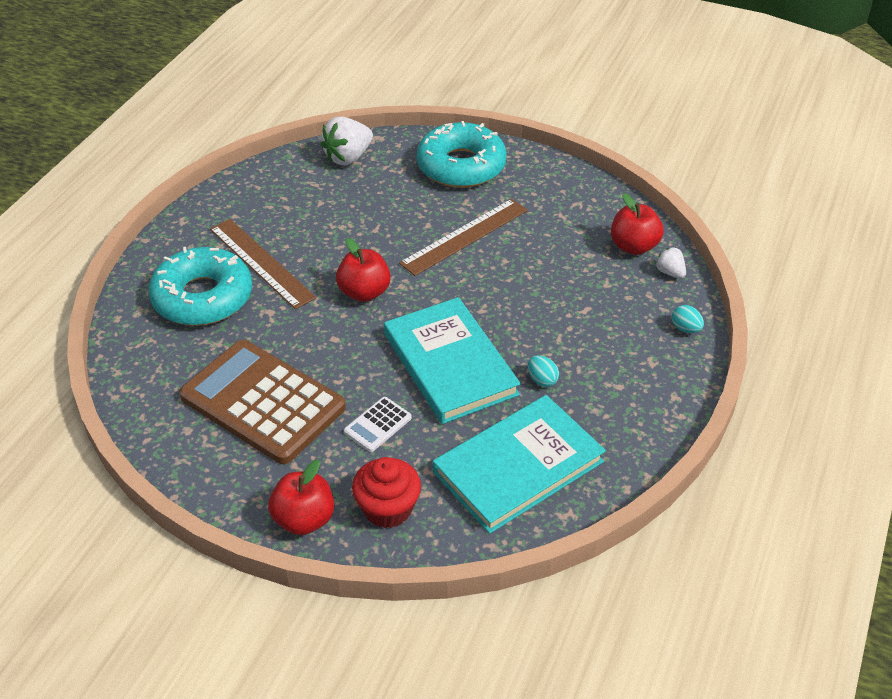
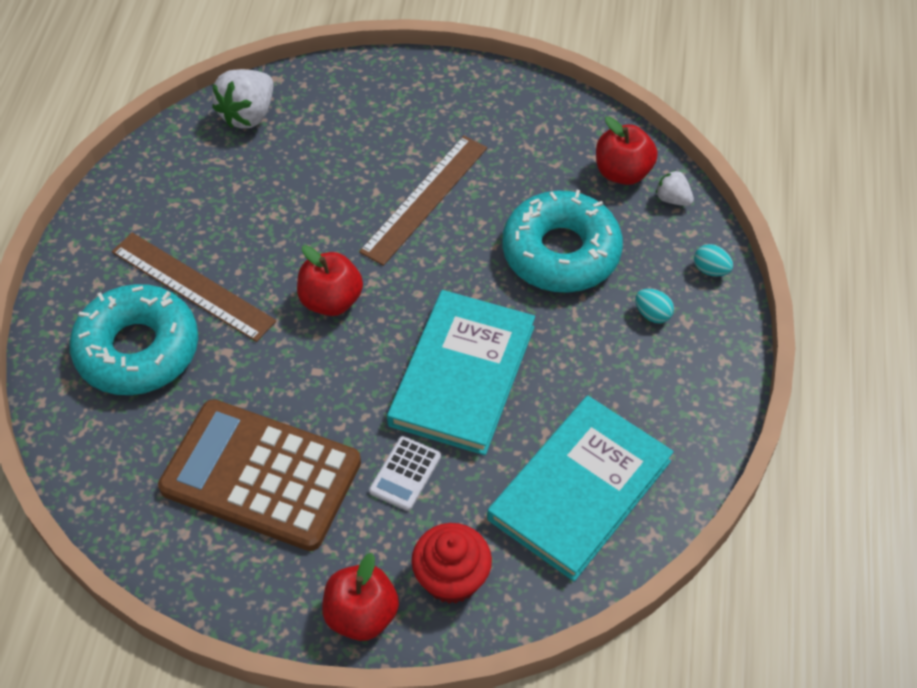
camera: 15 degrees left, 10 degrees up
turquoise book [384,297,521,424] -> turquoise book turned 60 degrees clockwise [387,290,535,455]
turquoise donut [416,121,507,188] -> turquoise donut moved to [502,190,623,293]
turquoise egg [528,355,559,387] -> turquoise egg moved to [635,289,674,323]

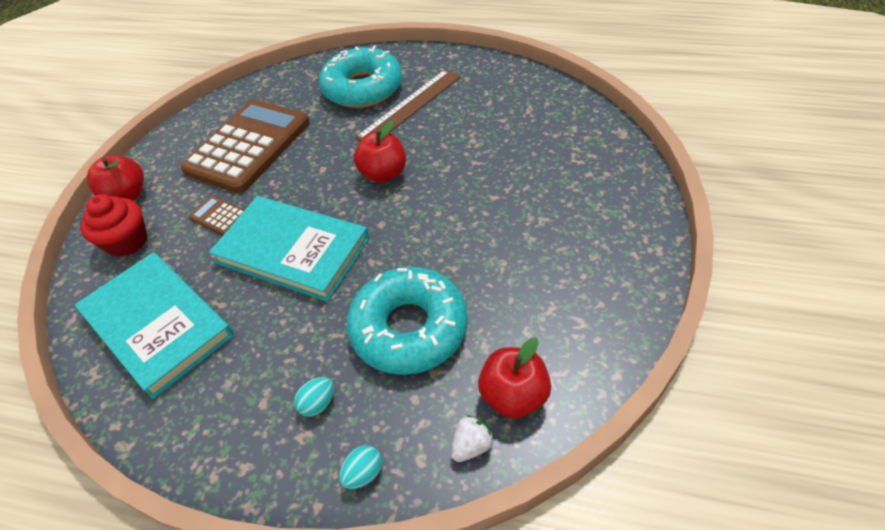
camera: 100 degrees right, 5 degrees down
white strawberry [212,69,273,129] -> none
brown ruler [359,136,487,266] -> none
white calculator [369,436,441,511] -> brown calculator [188,196,245,236]

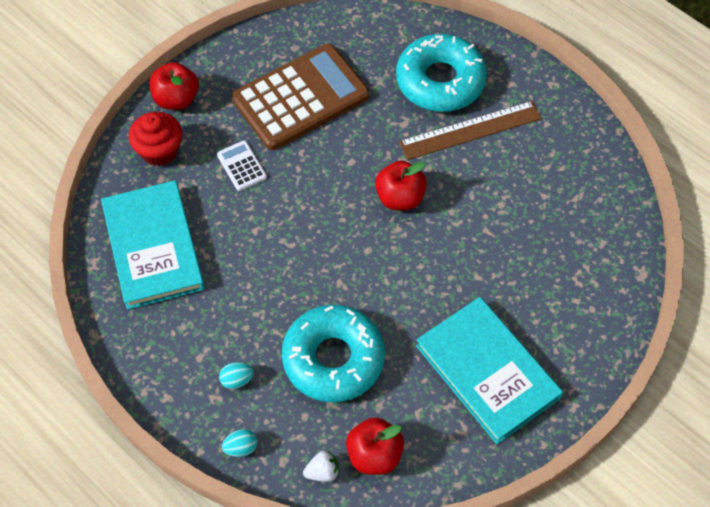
camera: 25 degrees right, 10 degrees up
brown calculator [188,196,245,236] -> white calculator [217,141,267,191]
turquoise book [209,196,369,302] -> turquoise book moved to [416,297,563,444]

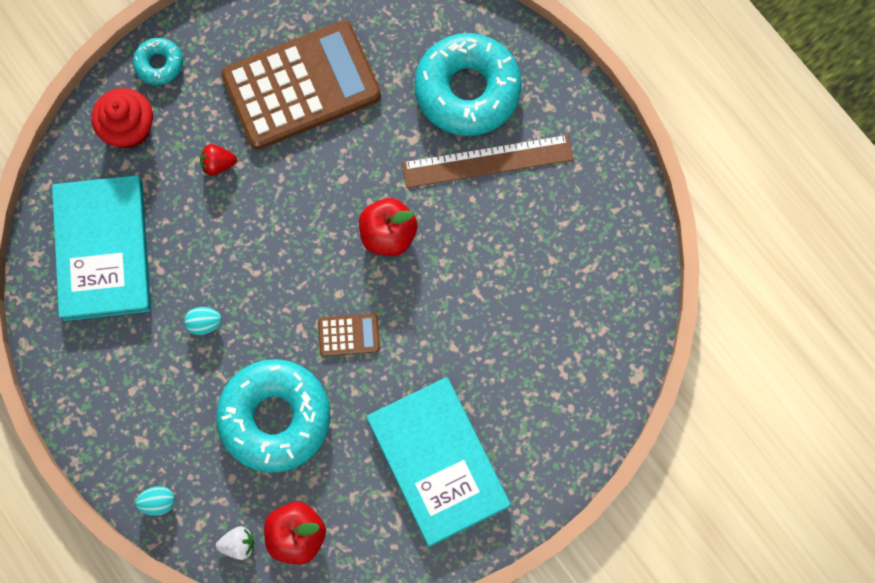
camera: 10 degrees right, 15 degrees up
red apple [150,62,199,110] -> turquoise donut [133,38,183,85]
white calculator [217,141,267,191] -> red strawberry [200,144,237,176]
turquoise egg [219,362,254,389] -> turquoise egg moved to [184,307,222,335]
none -> brown calculator [318,313,380,356]

